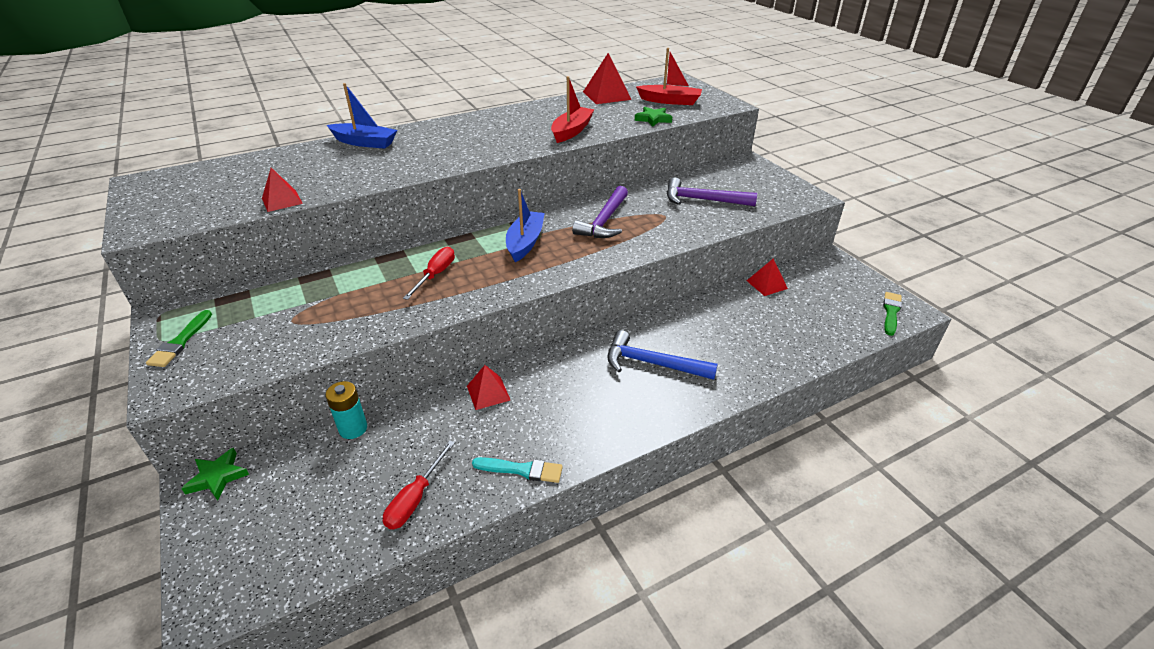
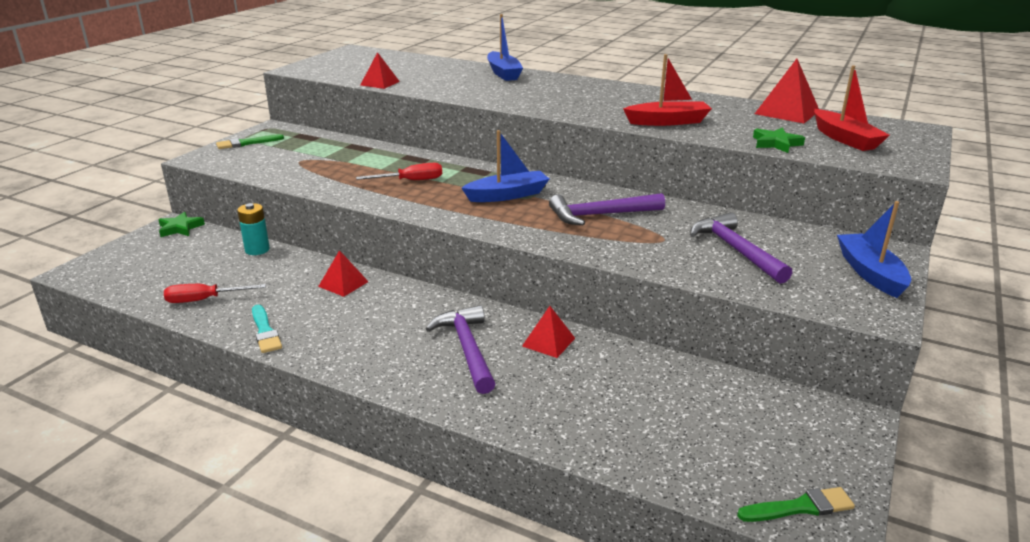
camera: 55 degrees right, 10 degrees down
blue hammer [607,330,718,380] -> purple hammer [426,305,495,394]
red pyramid [747,259,788,296] -> red pyramid moved to [522,306,575,358]
none -> blue boat [837,201,911,298]

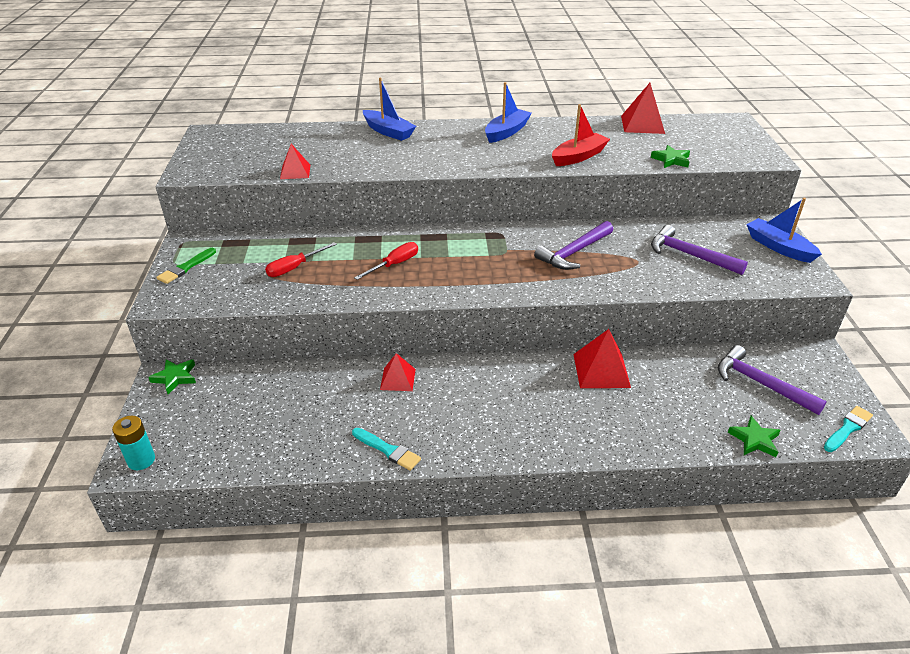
camera: 30 degrees left, 10 degrees up
red screwdriver [164,284,266,303] -> red screwdriver moved to [265,242,337,277]
turquoise battery [237,203,270,255] -> turquoise battery moved to [112,416,155,470]
purple hammer [426,305,495,394] -> purple hammer moved to [718,345,827,415]
blue boat [462,130,549,202] -> blue boat moved to [485,82,532,143]
red pyramid [522,306,575,358] -> red pyramid [573,329,631,388], size x1.57
green brush [737,487,855,522] -> turquoise brush [824,406,873,452]
red boat [814,65,890,151] -> none
none -> green star [728,416,780,457]

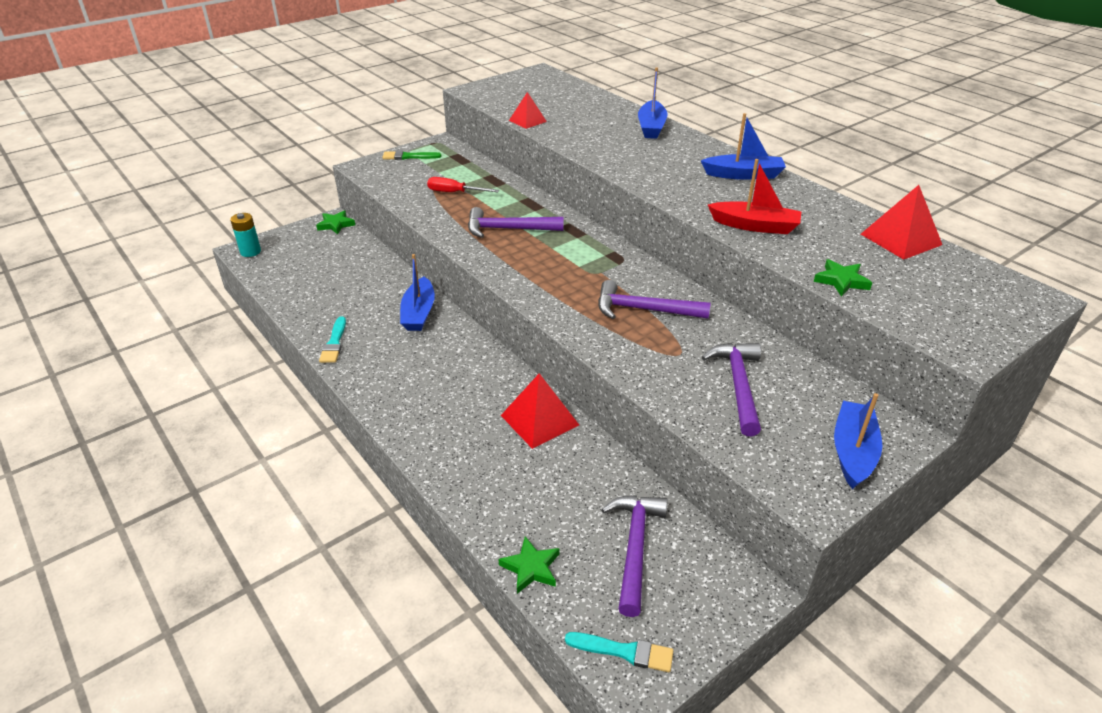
camera: 55 degrees right, 0 degrees up
red screwdriver [354,242,418,280] -> purple hammer [468,207,564,238]
red pyramid [380,353,416,391] -> blue boat [400,254,435,331]

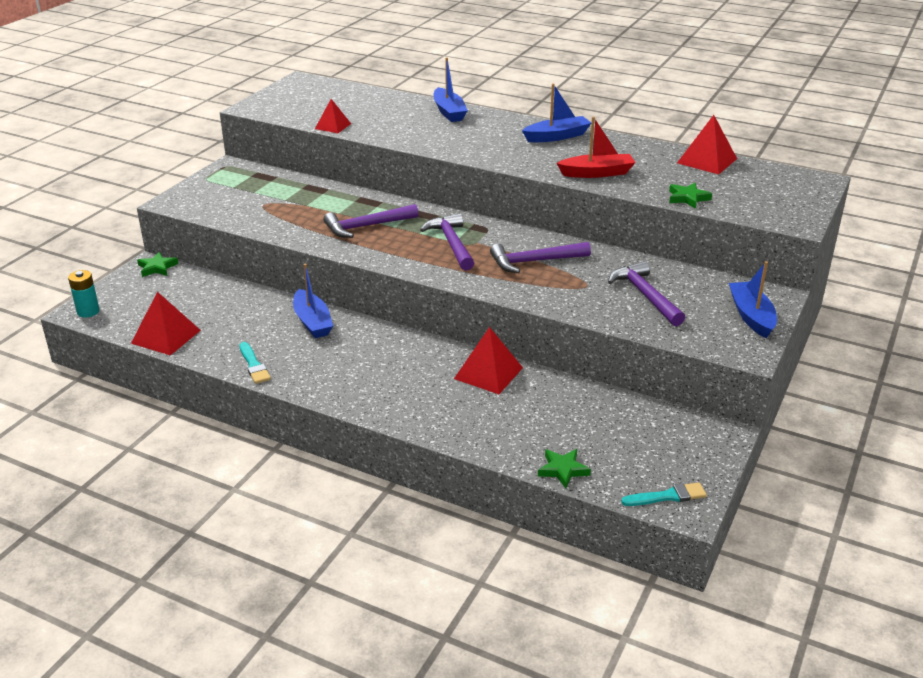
camera: 25 degrees left, 5 degrees down
green brush [382,151,441,160] -> none
red screwdriver [427,177,499,192] -> none
purple hammer [601,495,668,617] -> purple hammer moved to [420,213,474,270]
none -> red pyramid [131,292,201,355]

